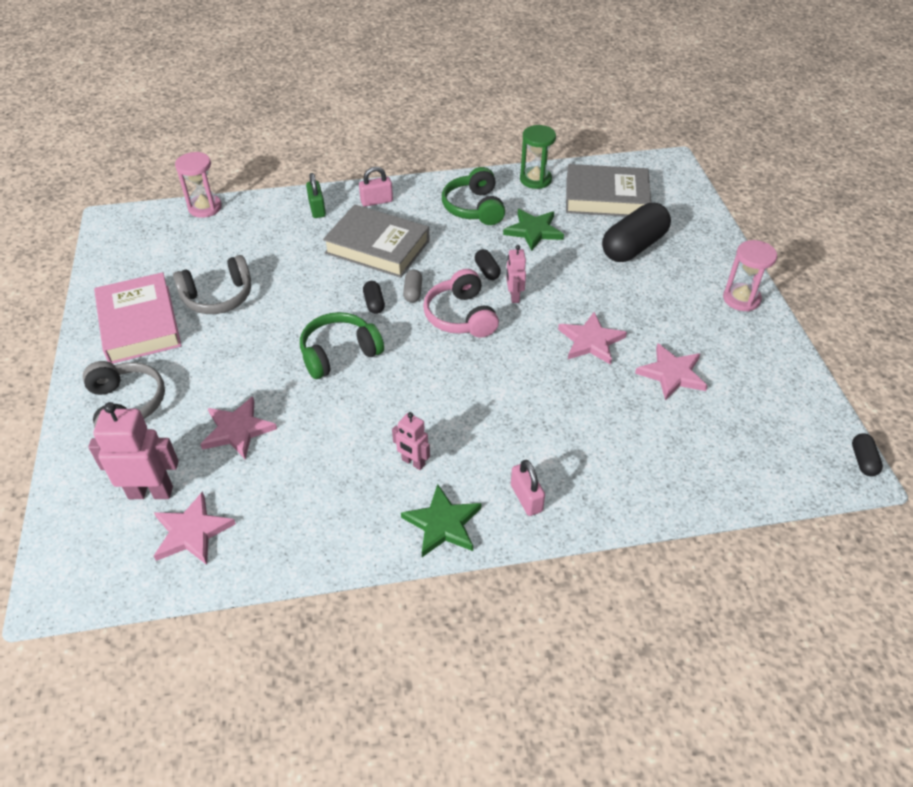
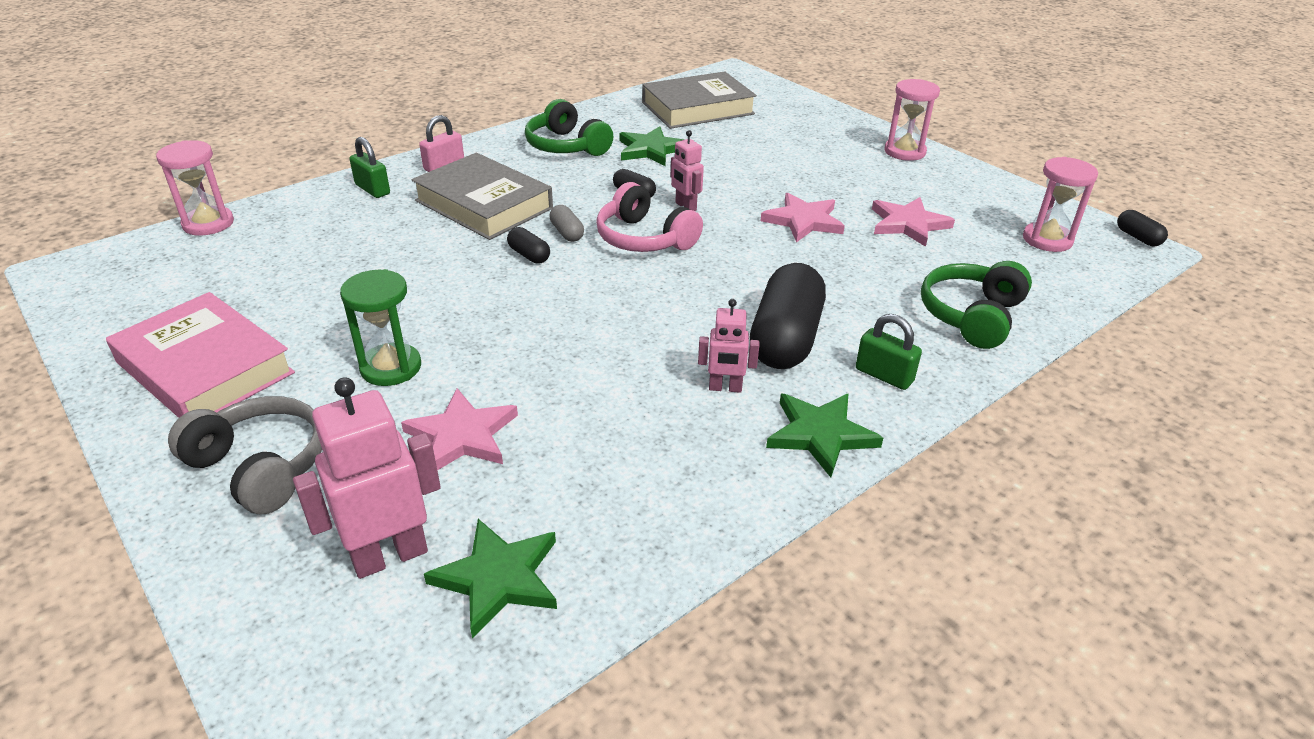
camera: 30 degrees left, 10 degrees down
pink star [154,491,236,565] -> green star [424,519,557,638]
grey headphones [173,255,251,314] -> none
green headphones [300,312,384,379] -> green headphones moved to [921,261,1032,349]
grey book [323,204,430,278] -> grey book turned 45 degrees clockwise [412,153,553,240]
pink padlock [511,460,545,516] -> green padlock [856,314,922,390]
green hourglass [520,125,556,189] -> green hourglass moved to [340,269,421,386]
black capsule [602,203,671,262] -> black capsule moved to [750,263,826,369]
none -> pink hourglass [1023,157,1098,252]

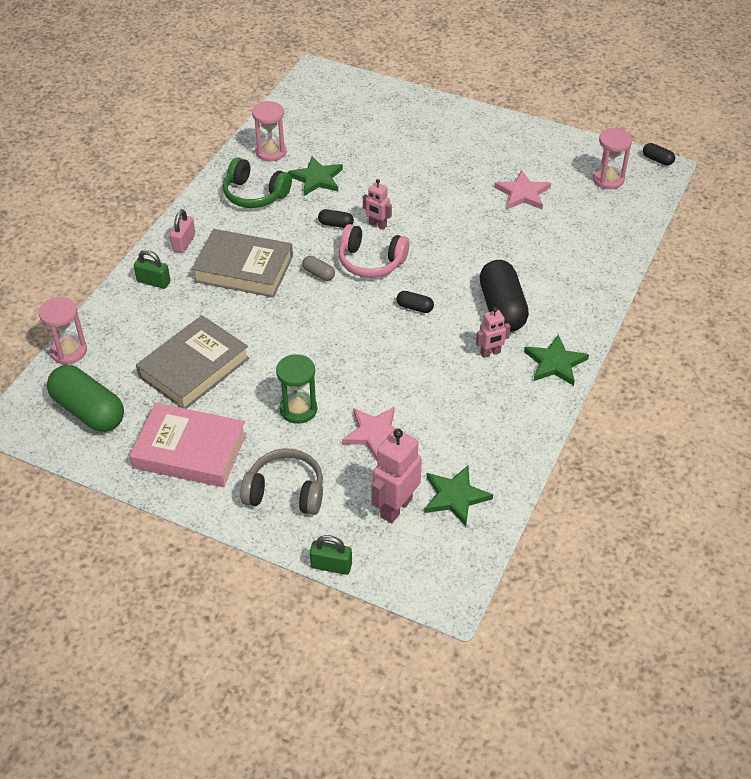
camera: 25 degrees left, 10 degrees up
black capsule [507,227,550,264] -> black capsule moved to [397,291,434,313]
grey book [642,71,757,129] -> grey book moved to [136,315,250,409]
pink star [761,193,845,243] -> none
green padlock [856,314,922,390] -> green padlock moved to [310,535,352,575]
pink hourglass [884,79,940,161] -> pink hourglass moved to [252,101,287,162]
green headphones [921,261,1032,349] -> none
none -> green capsule [47,365,124,432]

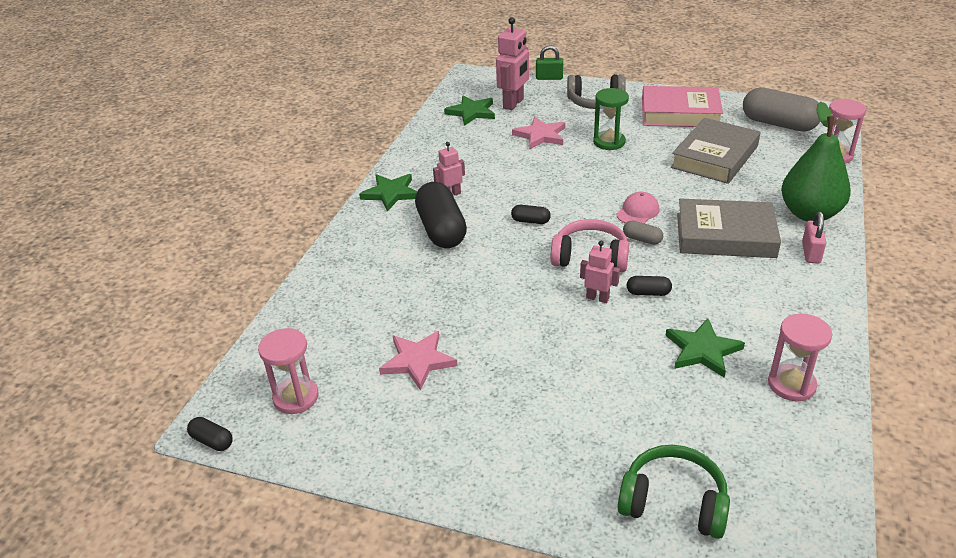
camera: 175 degrees right, 10 degrees down
green capsule [47,365,124,432] -> grey capsule [743,87,820,132]
green padlock [134,250,170,289] -> green pear [781,102,851,221]
green headphones [223,157,292,208] -> green headphones moved to [618,445,730,539]
none -> pink cap [617,192,659,224]

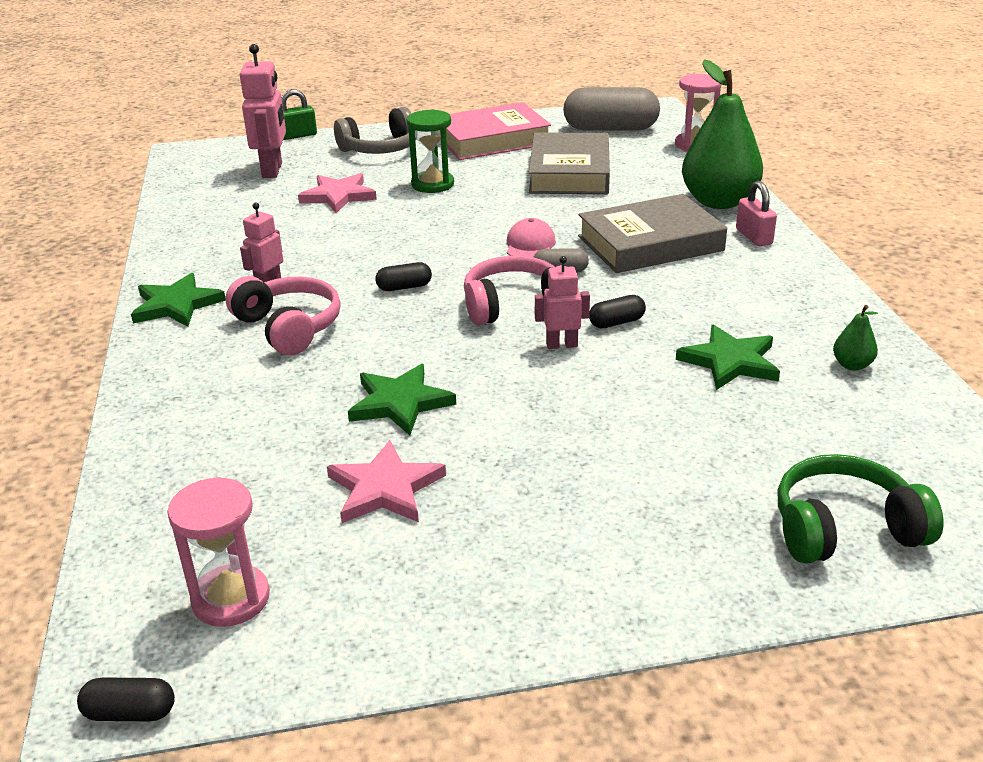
camera: 30 degrees left, 5 degrees down
black capsule [415,182,467,248] -> pink headphones [225,276,341,355]
green star [444,96,495,126] -> green star moved to [348,364,456,435]
pink hourglass [768,314,832,401] -> green pear [833,305,878,370]

